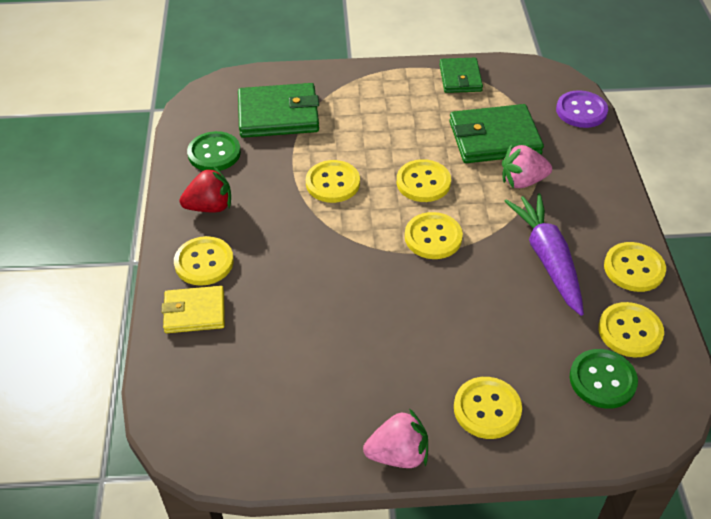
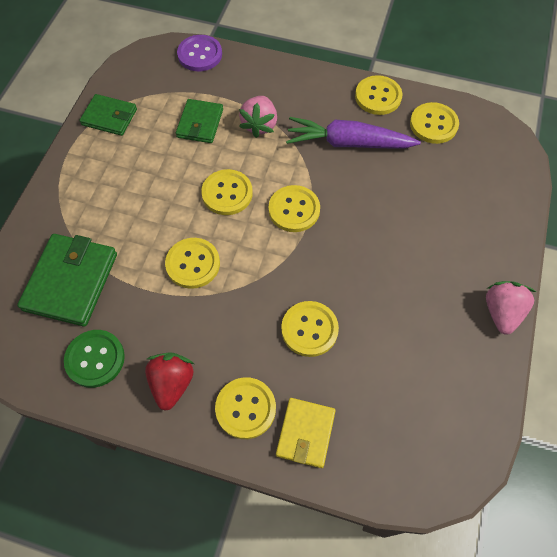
camera: 70 degrees left, 15 degrees up
green wallet [449,104,544,163] -> green wallet [176,99,223,143], size x0.62
yellow button [454,377,522,439] -> yellow button moved to [281,301,339,357]
green button [570,349,638,409] -> none

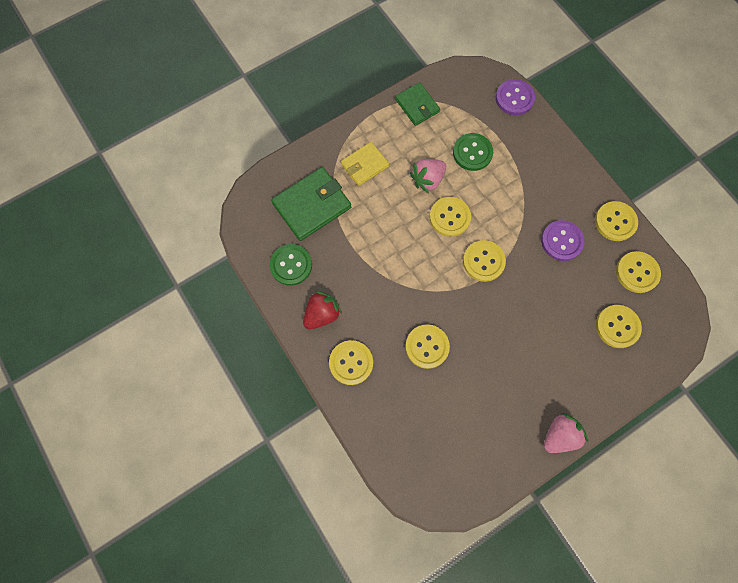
camera: 40 degrees right, 10 degrees up
yellow button [165,238,220,289] -> yellow button moved to [596,305,642,348]
green wallet [176,99,223,143] -> green button [453,133,493,171]
pink strawberry [239,96,277,138] -> pink strawberry moved to [410,159,446,193]
yellow wallet [276,398,336,468] -> yellow wallet moved to [341,142,389,186]
purple carrot [286,117,421,148] -> purple button [541,220,585,261]

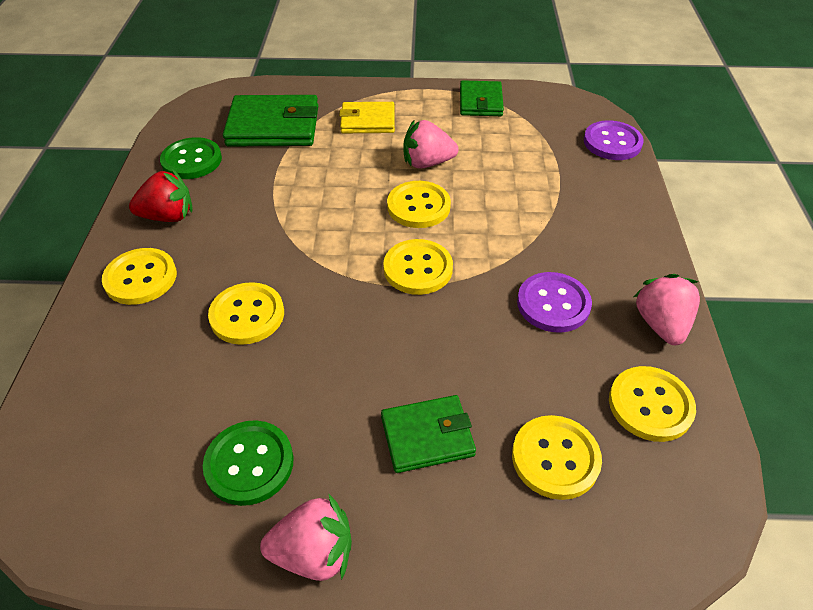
camera: 35 degrees right, 25 degrees down
green button [453,133,493,171] -> green button moved to [203,420,294,506]
yellow button [595,201,638,241] -> pink strawberry [634,274,700,345]
none -> green wallet [381,395,476,473]

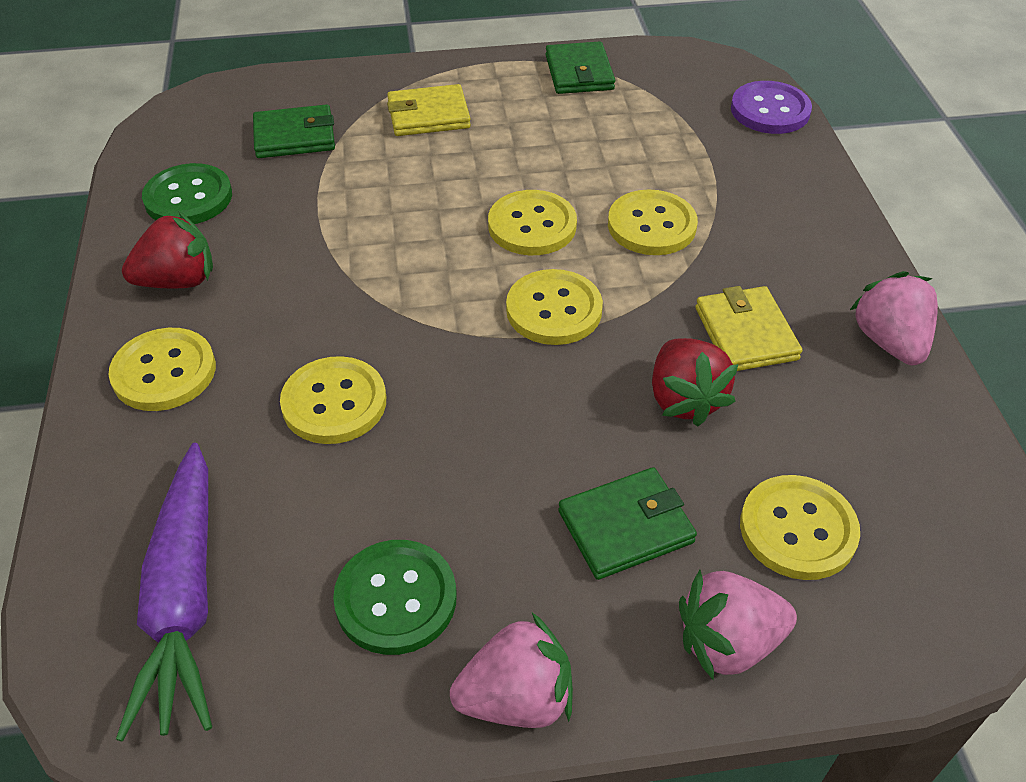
camera: 10 degrees left, 0 degrees up
green wallet [223,95,318,146] -> green wallet [253,104,335,158], size x0.62
pink strawberry [404,120,459,169] -> pink strawberry moved to [679,570,797,681]
purple button [517,272,592,333] -> yellow wallet [695,286,802,371]
yellow button [609,366,696,442] -> yellow button moved to [608,189,698,255]
none -> purple carrot [116,443,212,742]
none -> red strawberry [652,338,738,427]

